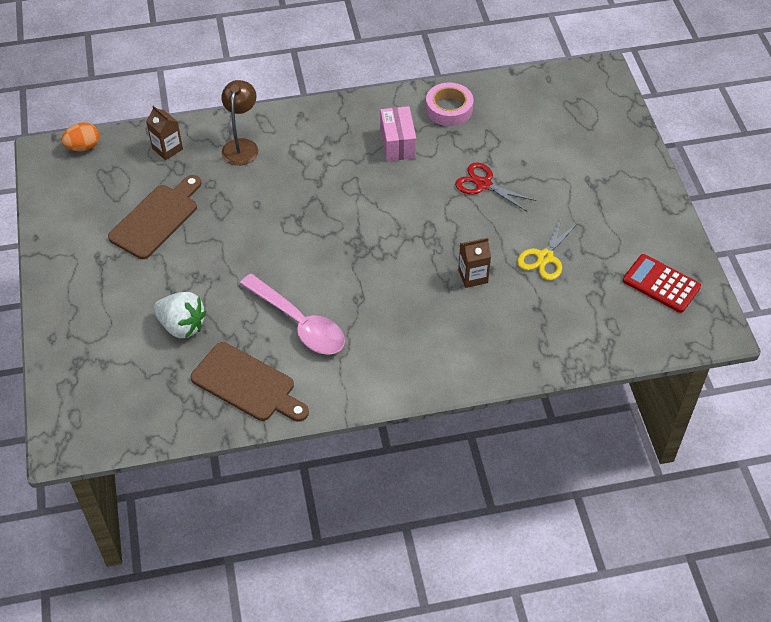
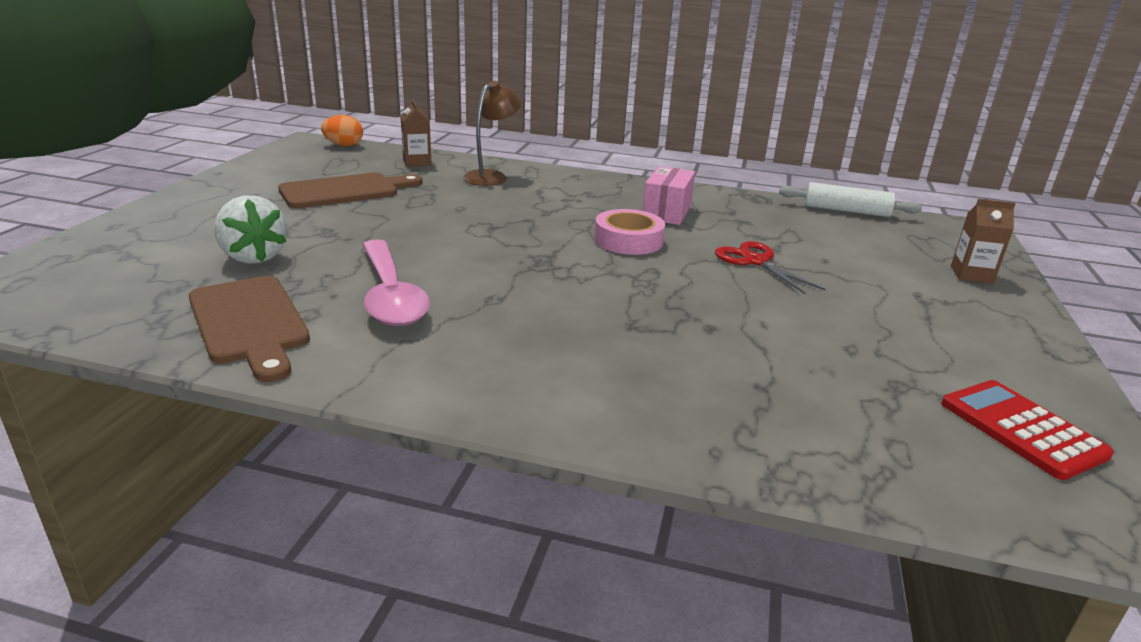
camera: 25 degrees right, 25 degrees down
pink tape [426,82,474,126] -> pink tape moved to [594,209,665,255]
brown carton [458,238,491,288] -> brown carton moved to [951,199,1016,284]
yellow scissors [517,216,579,280] -> none
none -> white rolling pin [779,182,922,217]

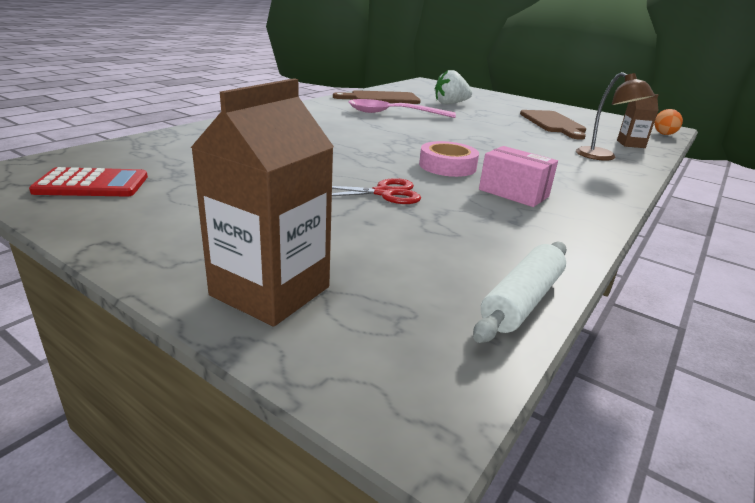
camera: 110 degrees right, 0 degrees up
brown carton [951,199,1016,284] -> brown carton [191,78,334,327], size x1.85

